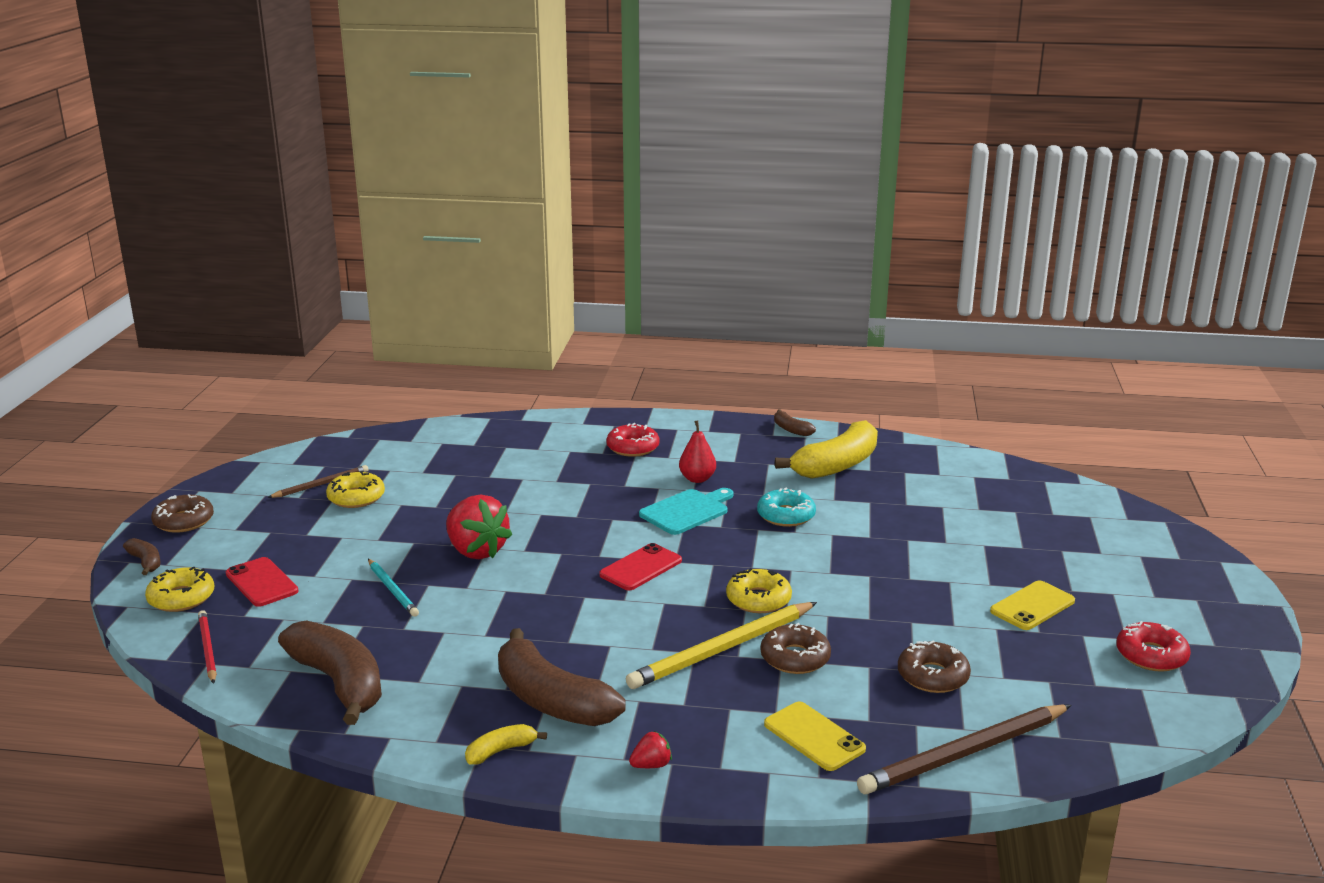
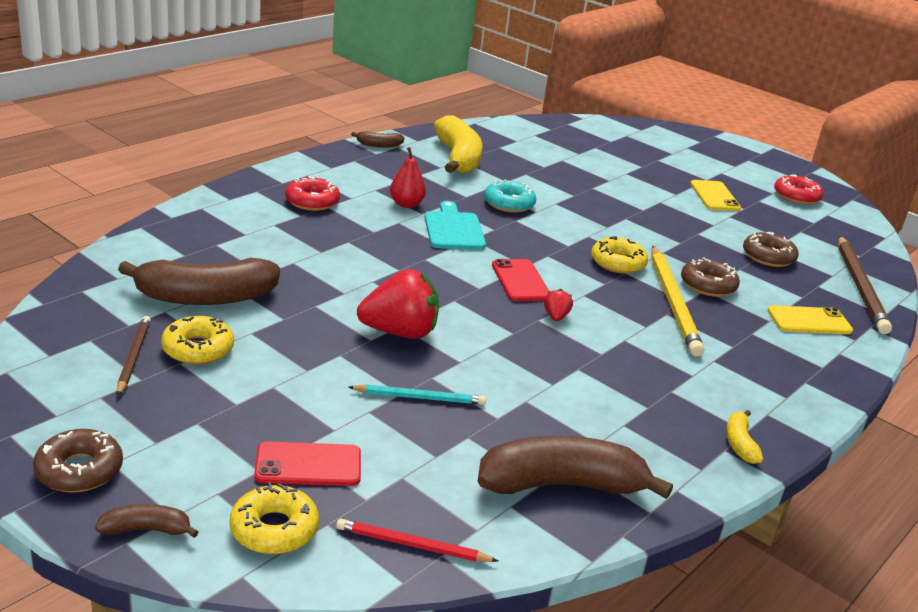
camera: 60 degrees left, 5 degrees up
brown banana [498,628,625,726] -> brown banana moved to [118,258,280,305]
red strawberry [629,731,672,768] -> red strawberry moved to [544,289,573,321]

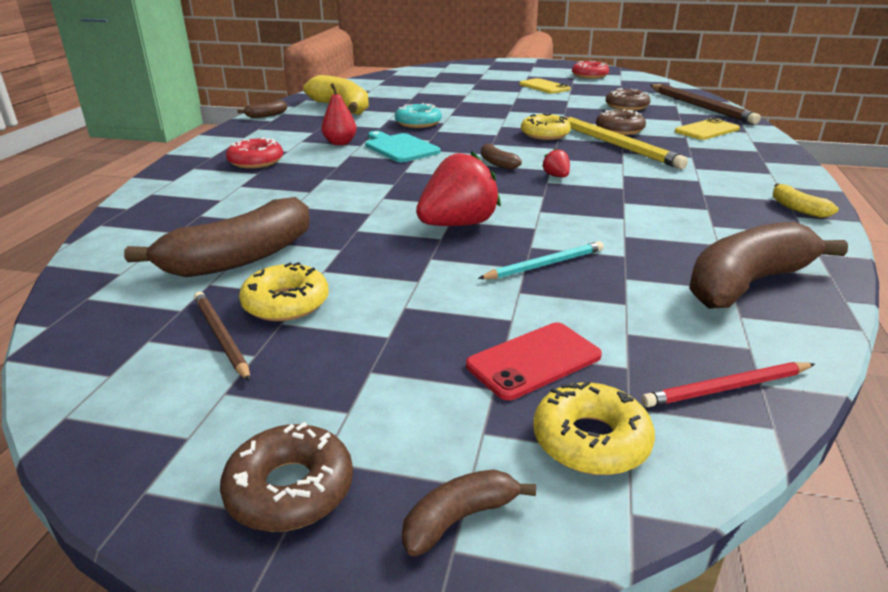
camera: 25 degrees left, 0 degrees up
red phone [492,259,549,301] -> brown banana [481,143,522,170]

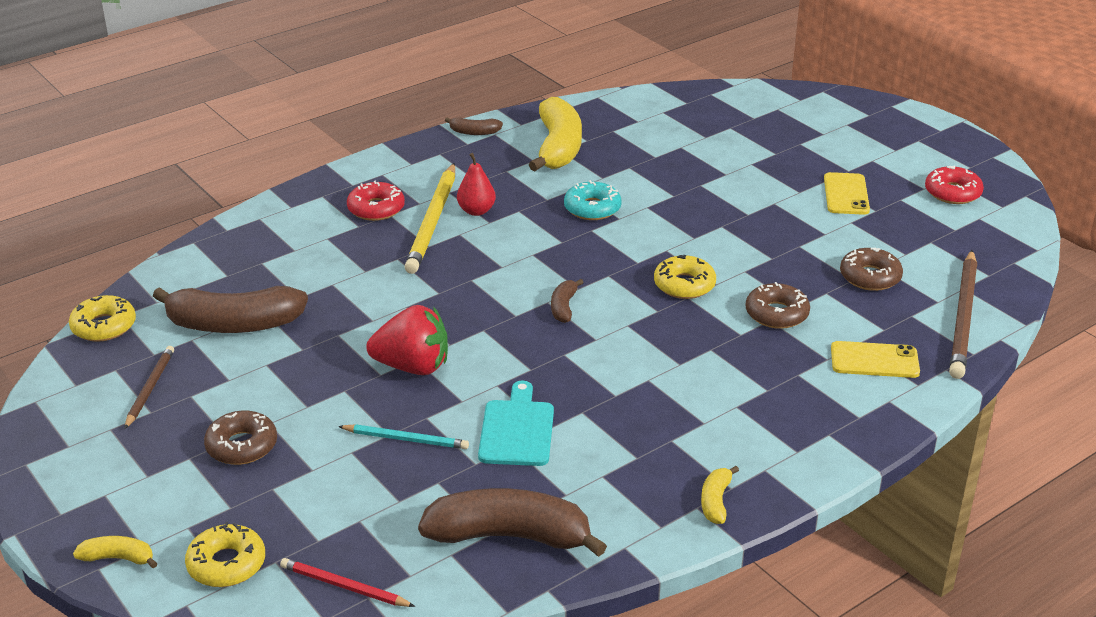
camera: 40 degrees right, 5 degrees up
brown donut [220,422,353,532] -> brown donut moved to [204,411,277,465]
yellow donut [239,262,329,321] -> yellow donut moved to [69,295,136,342]
turquoise cutting board [365,131,441,162] -> turquoise cutting board moved to [478,381,554,466]
brown banana [402,469,536,556] -> yellow banana [73,536,158,568]
red phone [466,323,602,400] -> none
red strawberry [542,148,570,177] -> none
yellow pencil [564,117,688,169] -> yellow pencil moved to [405,163,455,274]

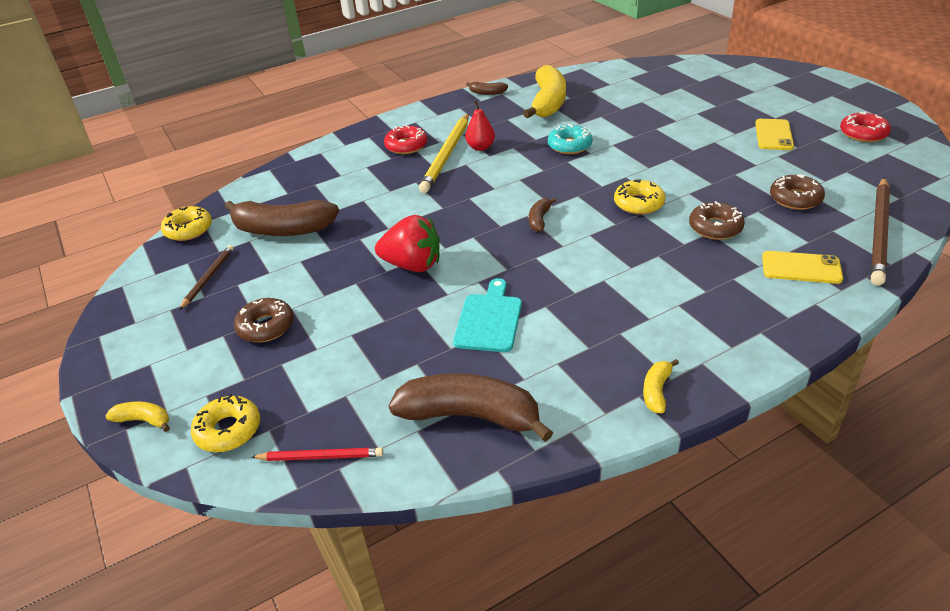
camera: 10 degrees right, 5 degrees up
red pencil [280,558,415,607] -> red pencil turned 150 degrees clockwise [252,447,383,461]
turquoise pencil [338,424,469,449] -> none

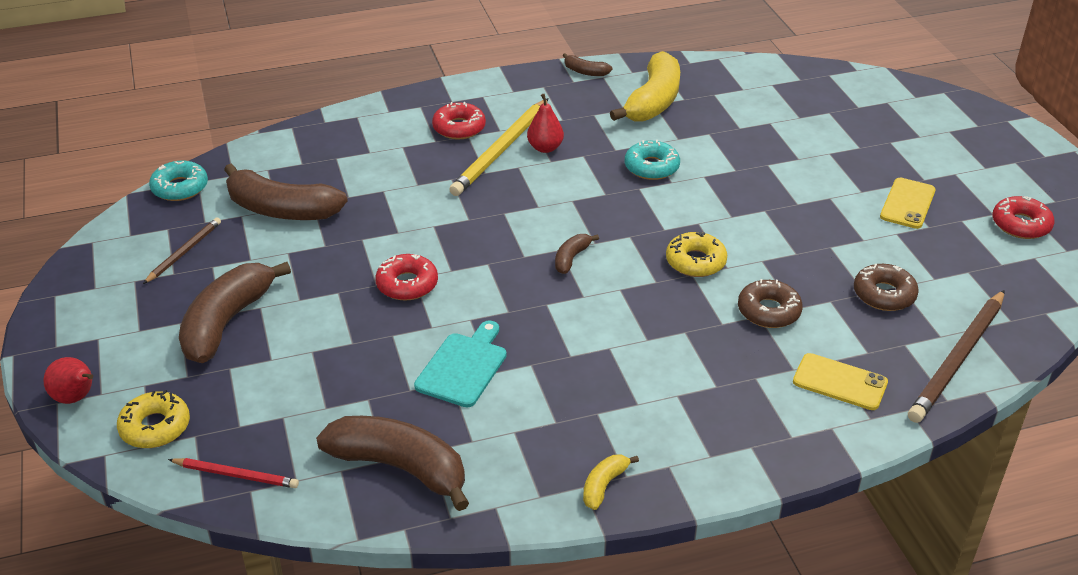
camera: 10 degrees right, 0 degrees up
yellow banana [106,401,170,432] -> red pear [43,357,93,404]
yellow donut [161,206,212,241] -> turquoise donut [149,161,208,201]
brown donut [234,298,294,342] -> brown banana [179,262,291,363]
red strawberry [375,215,440,272] -> red donut [375,254,438,301]

